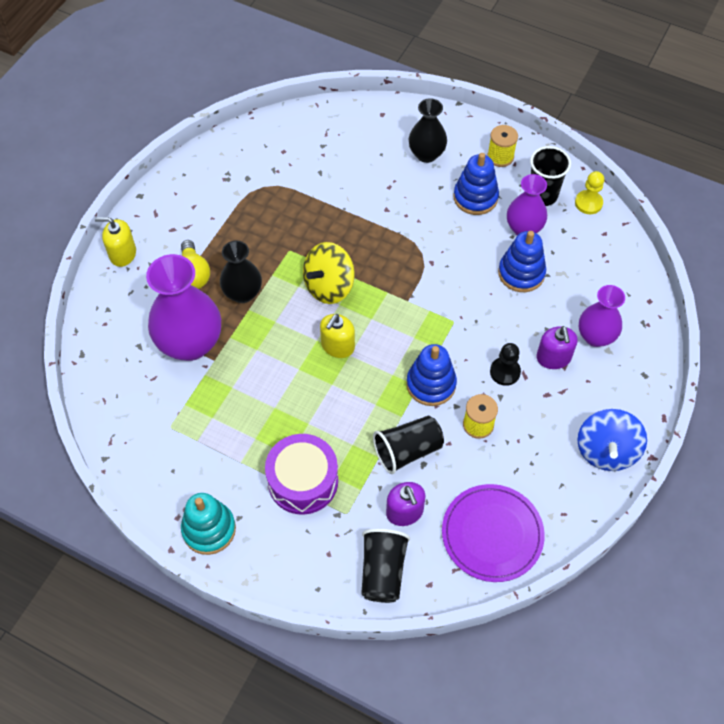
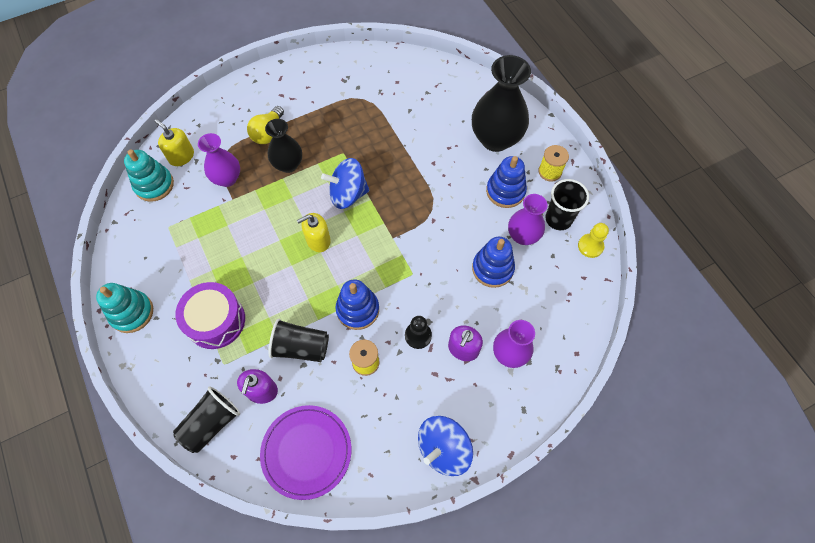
camera: 35 degrees right, 5 degrees up
yellow soap dispenser [95,217,136,267] -> yellow soap dispenser moved to [155,119,194,166]
purple vase [146,254,221,361] -> purple vase [198,133,240,187], size x0.60
yellow spinning top [303,242,355,304] -> blue spinning top [321,158,370,209]
black vase [409,98,447,163] -> black vase [472,55,531,152], size x1.66
none -> turquoise stacking toy [124,149,174,202]

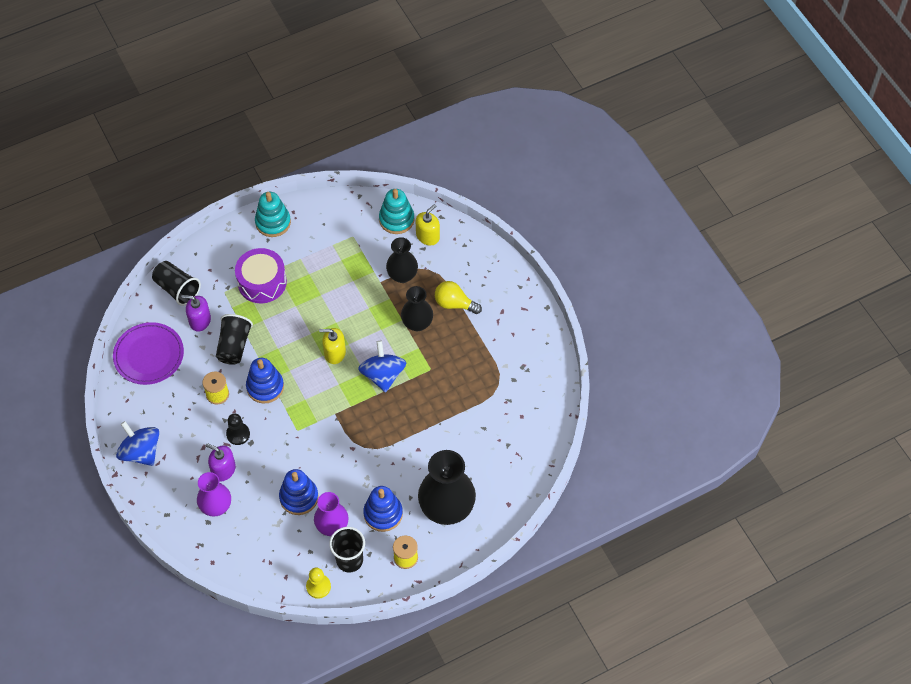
camera: 90 degrees right, 5 degrees down
purple vase [198,133,240,187] -> black vase [386,237,418,283]
yellow soap dispenser [297,213,331,252] -> yellow soap dispenser turned 60 degrees counterclockwise [319,328,346,364]

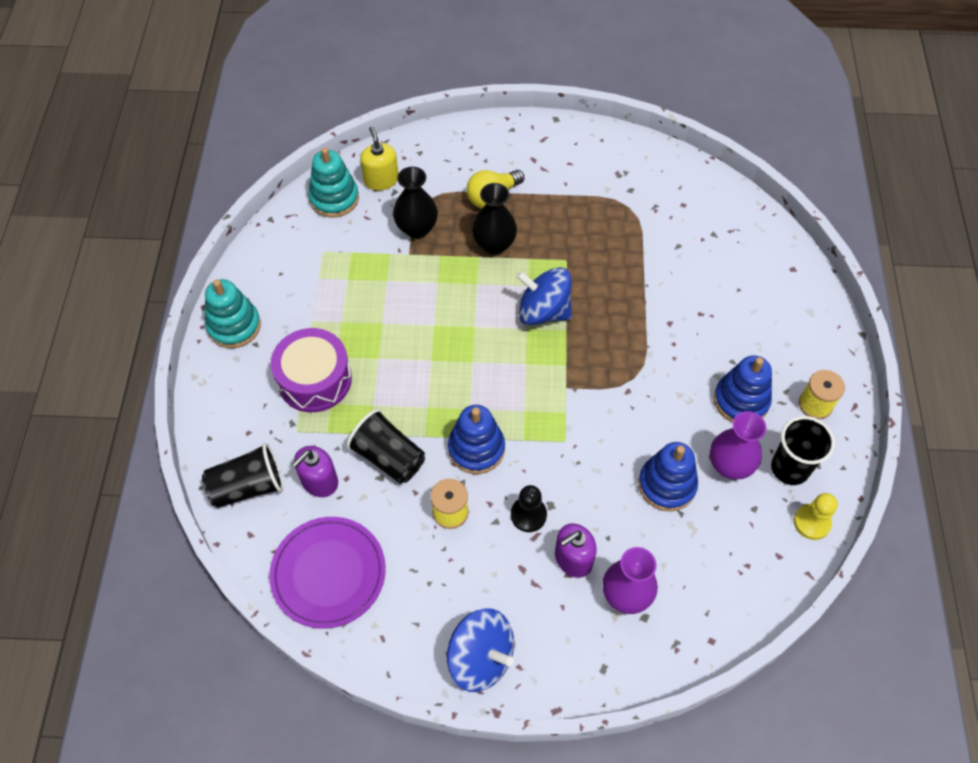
camera: 60 degrees left, 0 degrees up
blue spinning top [116,421,159,466] -> blue spinning top turned 135 degrees counterclockwise [447,608,514,692]
yellow soap dispenser [319,328,346,364] -> none
black vase [418,450,476,525] -> none

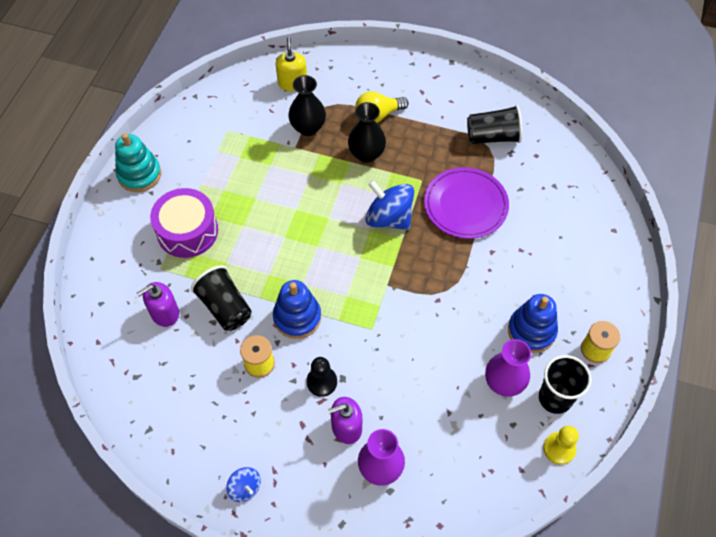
camera: 15 degrees right, 0 degrees up
black cup [202,443,283,508] -> black cup moved to [467,105,522,144]
purple plate [269,517,386,629] -> purple plate moved to [424,167,509,239]
turquoise stacking toy [308,147,359,218] -> none
blue spinning top [447,608,514,692] -> blue spinning top [227,467,261,502], size x0.53
blue stacking toy [638,442,698,511] -> none

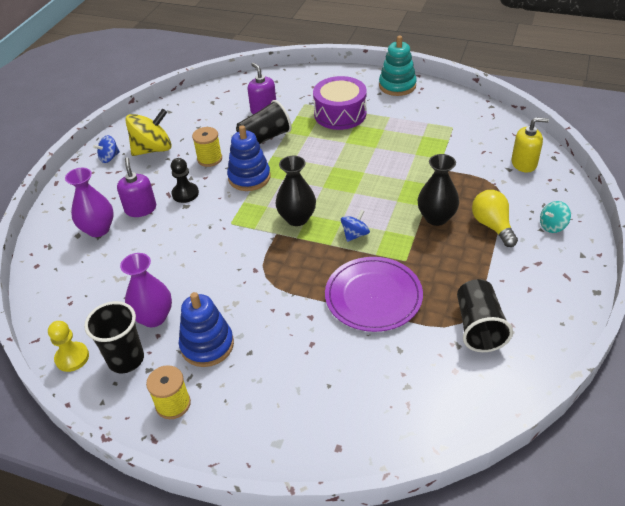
camera: 95 degrees right, 15 degrees down
black vase [288,75,326,136] -> black vase moved to [275,156,316,226]
blue spinning top [366,180,414,230] -> blue spinning top [341,210,370,242], size x0.53
none -> yellow spinning top [125,109,172,156]
none -> turquoise spinning top [540,201,571,233]

